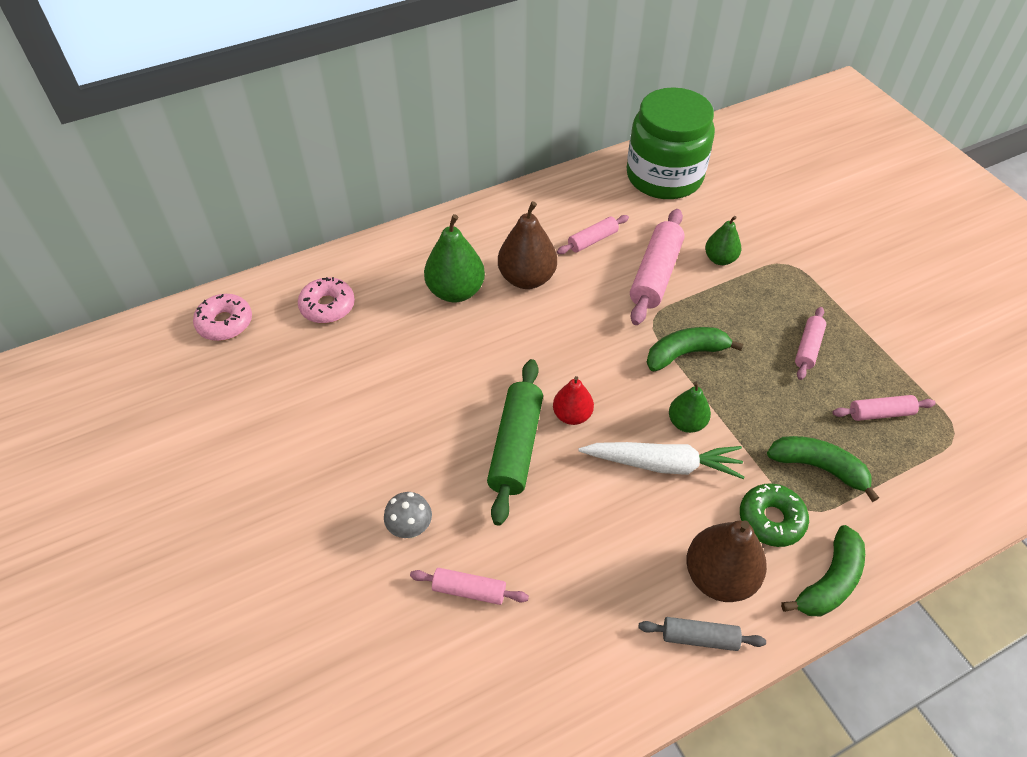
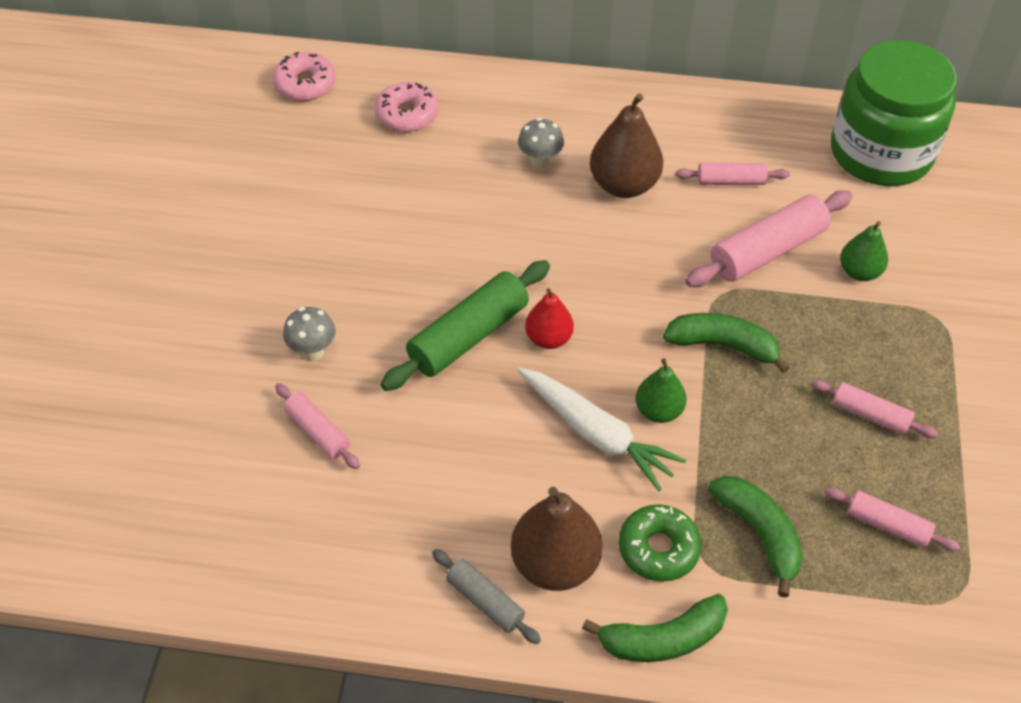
camera: 35 degrees right, 0 degrees up
green pear [424,214,485,302] -> grey mushroom [518,118,564,169]
pink rolling pin [795,307,826,380] -> pink rolling pin turned 60 degrees clockwise [811,379,938,438]

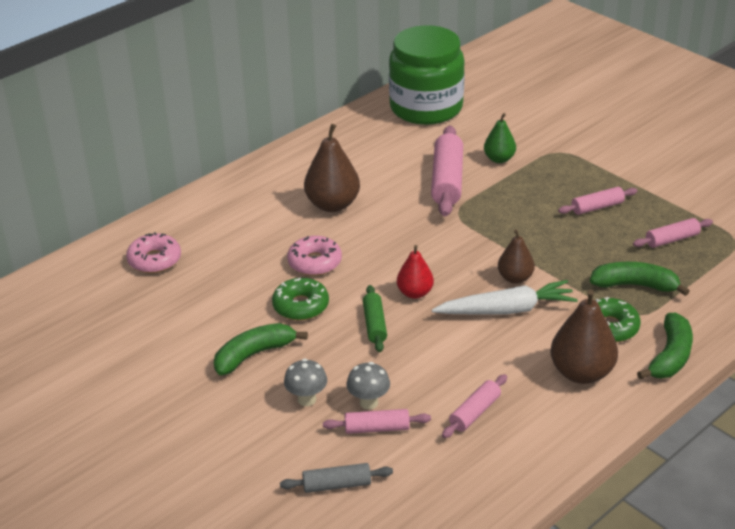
camera: 50 degrees left, 15 degrees down
pink donut [273,52,336,101] -> pink donut moved to [287,236,342,276]
green rolling pin [381,260,550,391] -> green rolling pin [363,285,387,352], size x0.56
grey rolling pin [432,549,541,644] -> grey rolling pin moved to [280,463,393,493]
grey mushroom [518,118,564,169] -> grey mushroom moved to [347,362,390,410]
green pear [636,358,687,423] -> brown pear [498,229,535,284]
green banana [663,313,789,374] -> green banana moved to [214,323,308,375]
pink rolling pin [676,163,790,185] -> pink rolling pin moved to [442,374,507,438]
none -> green donut [272,277,329,321]

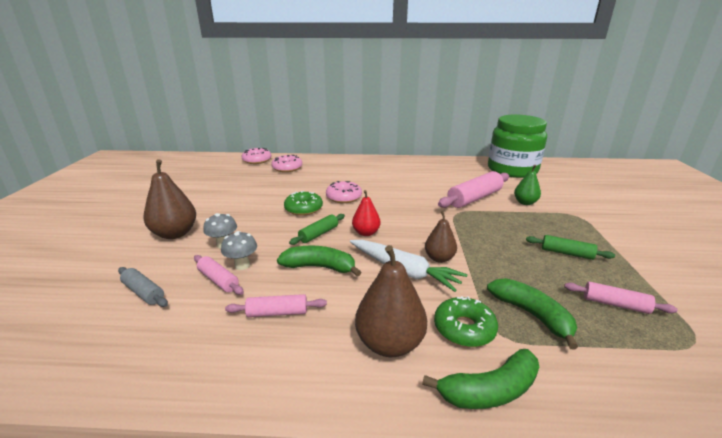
camera: 45 degrees right, 10 degrees down
green banana [214,323,308,375] -> green banana moved to [277,246,361,277]
brown pear [304,124,360,212] -> brown pear moved to [143,159,196,239]
pink rolling pin [558,187,637,215] -> green rolling pin [526,235,615,260]
none -> pink donut [242,148,271,164]

